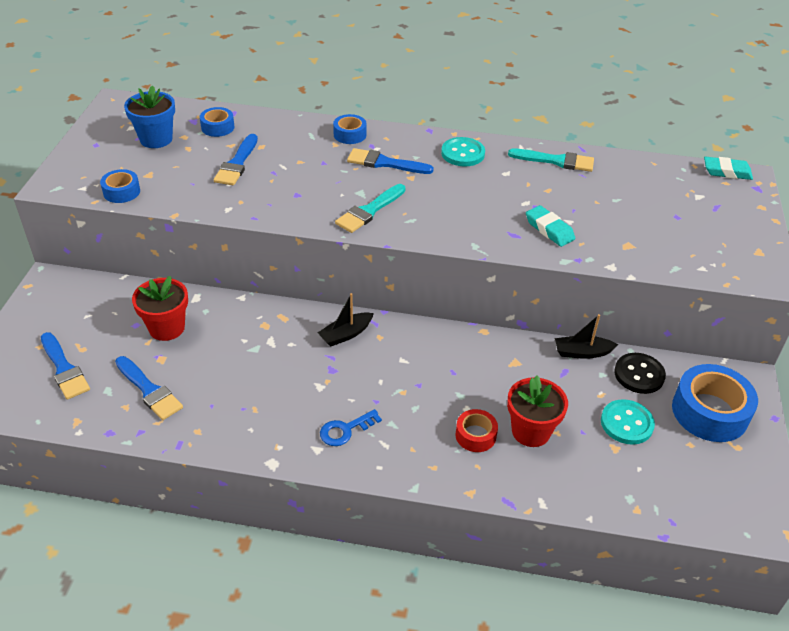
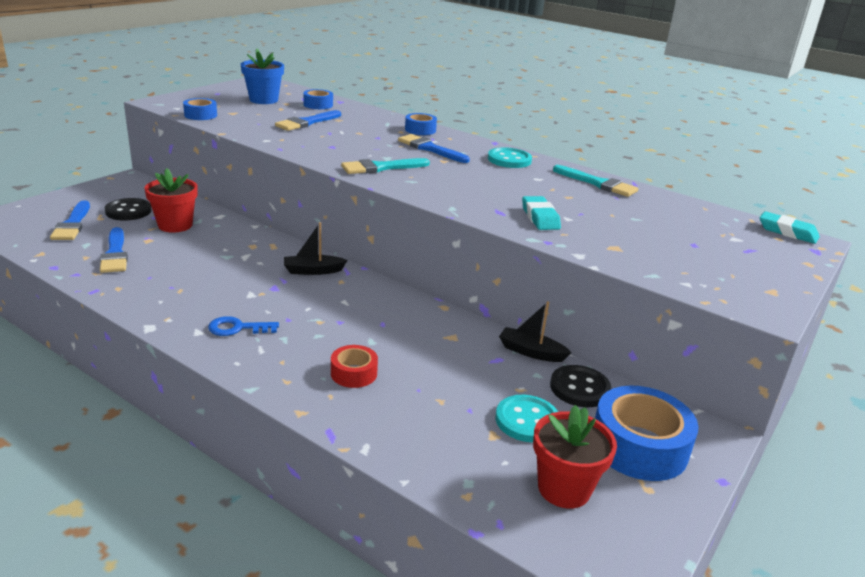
camera: 25 degrees right, 15 degrees down
red flower pot [507,375,568,447] -> red flower pot moved to [533,405,617,509]
none -> black button [105,198,152,220]

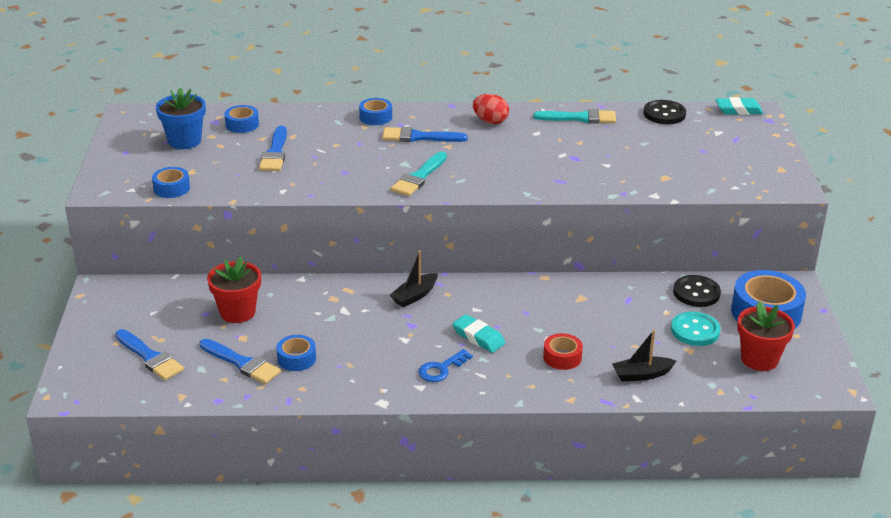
camera: 35 degrees left, 5 degrees up
black button [105,198,152,220] -> black button moved to [643,100,686,124]
turquoise button [488,147,532,168] -> red egg [473,94,509,124]
black boat [499,301,572,362] -> black boat moved to [612,330,676,382]
turquoise eraser [522,196,561,230] -> turquoise eraser moved to [452,314,505,353]
none -> blue tape [277,335,316,371]

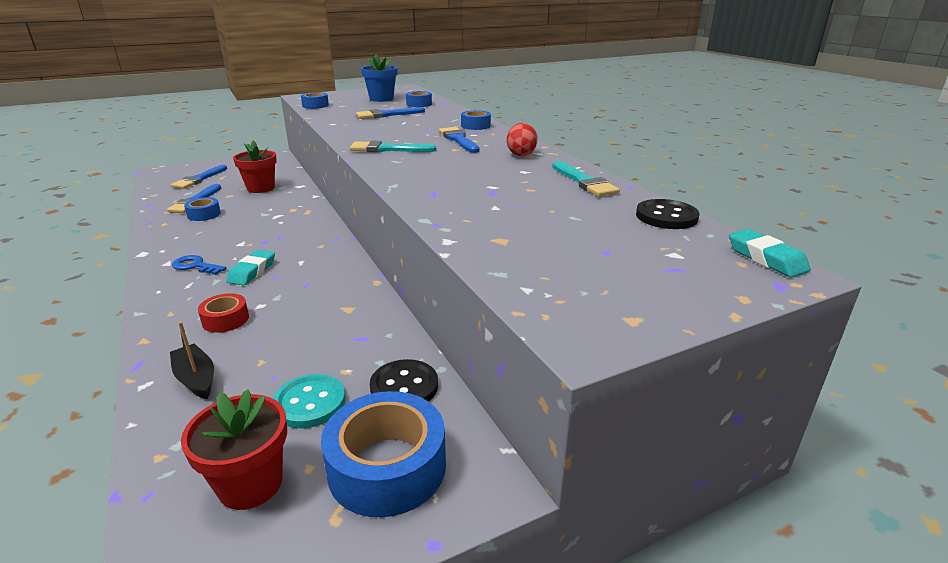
camera: 65 degrees right, 5 degrees down
black boat [390,250,438,307] -> none

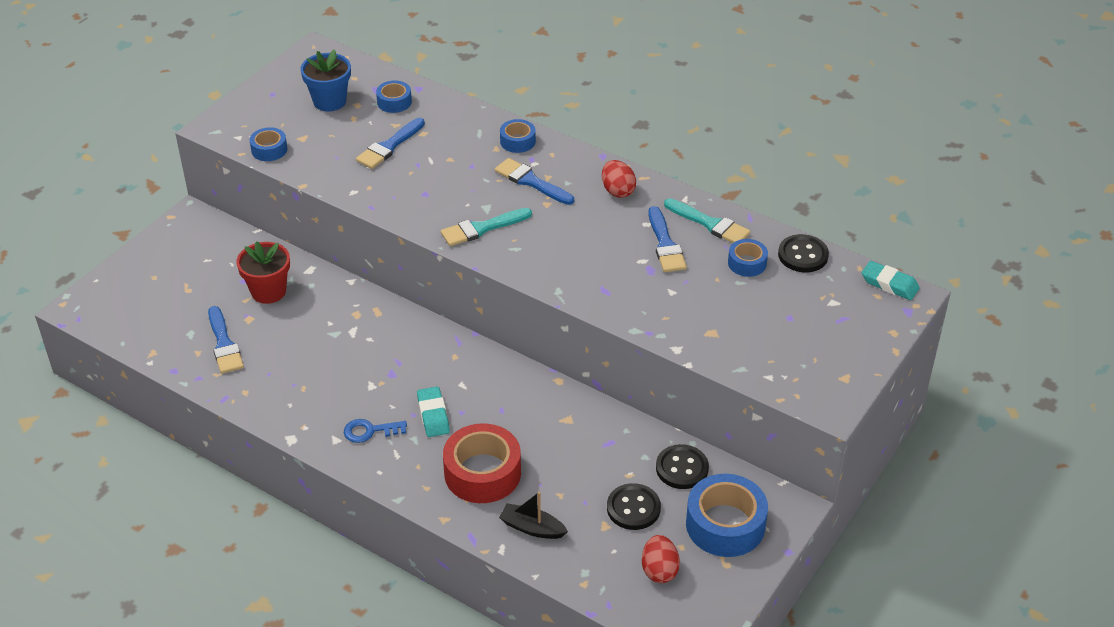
camera: 30 degrees left, 15 degrees up
blue brush [171,165,227,189] -> blue brush moved to [648,206,687,272]
red flower pot [181,389,287,510] -> red egg [642,535,680,583]
blue tape [184,197,221,221] -> blue tape moved to [728,239,768,277]
red tape [198,293,249,333] -> red tape [443,423,521,503], size x1.89
turquoise button [273,374,346,428] -> black button [607,483,661,530]

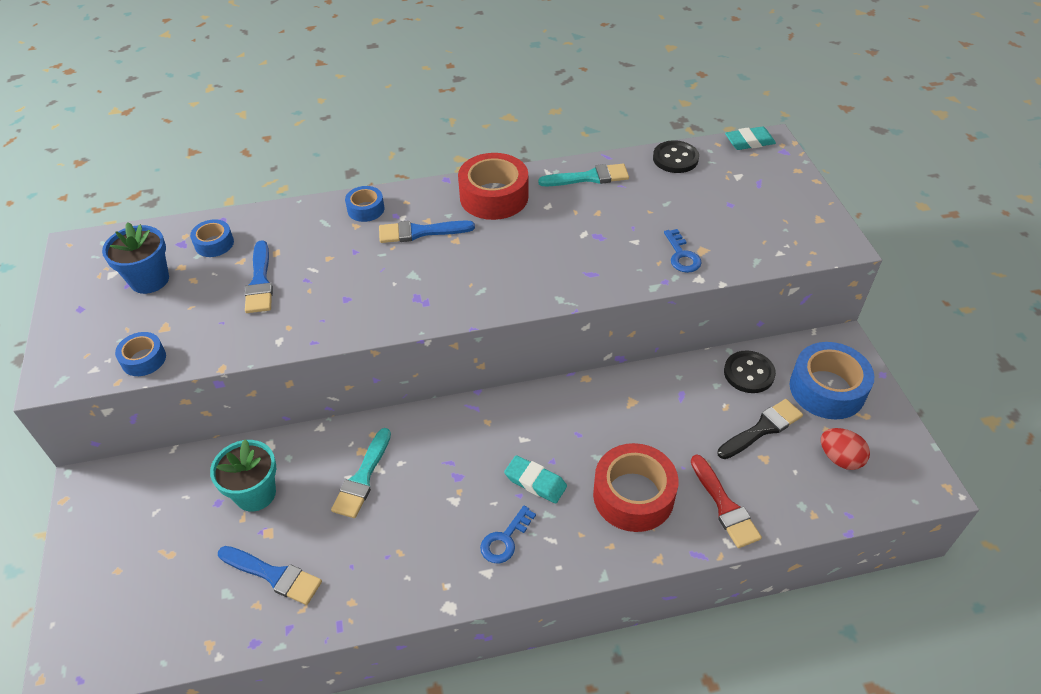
camera: 45 degrees left, 5 degrees up
red flower pot [236,241,290,304] -> turquoise flower pot [210,439,276,512]
turquoise brush [441,208,532,246] -> turquoise brush moved to [331,428,391,518]
black boat [499,492,568,539] -> red brush [691,454,762,548]
red egg [602,160,636,198] -> red tape [458,153,529,220]
black button [607,483,661,530] -> black brush [717,399,803,459]
blue brush [648,206,687,272] -> none
blue tape [728,239,768,277] -> none
none -> blue key [664,229,702,273]

